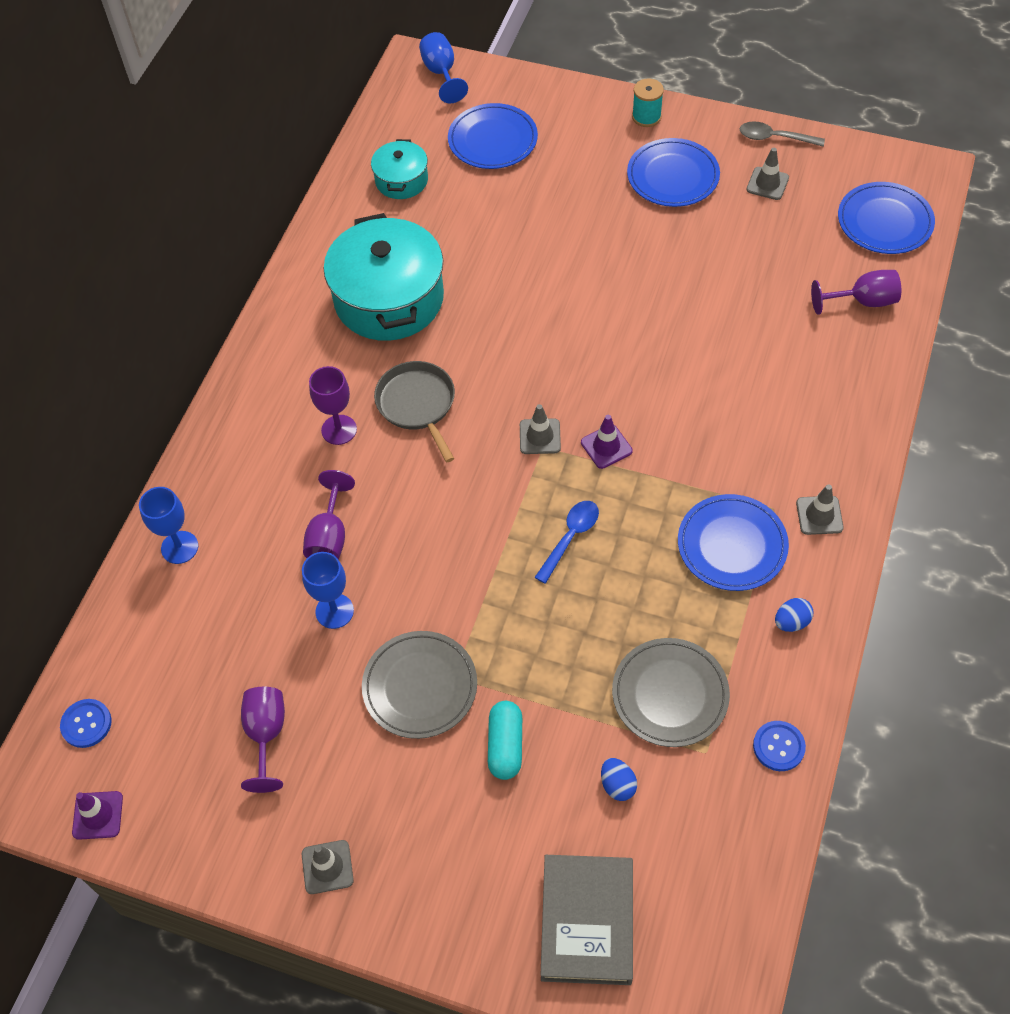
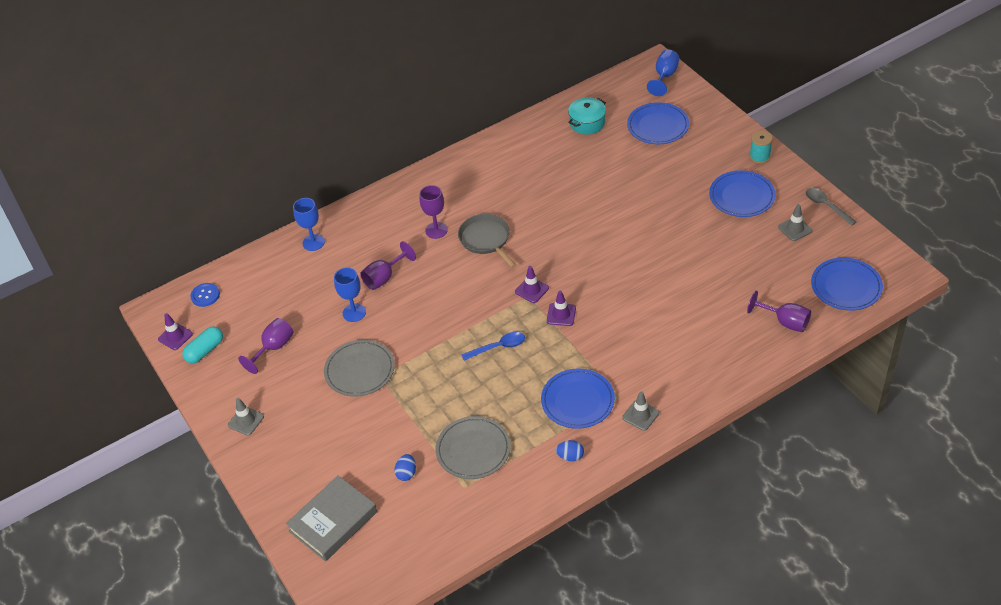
camera: 40 degrees right, 10 degrees down
turquoise pot [324,213,444,341] -> none
grey pan [374,361,455,462] -> grey pan turned 45 degrees counterclockwise [458,214,516,268]
turquoise capsule [488,701,522,780] -> turquoise capsule moved to [182,326,223,364]
grey traffic cone [520,404,561,454] -> purple traffic cone [515,266,549,303]
blue button [753,721,806,771] -> none

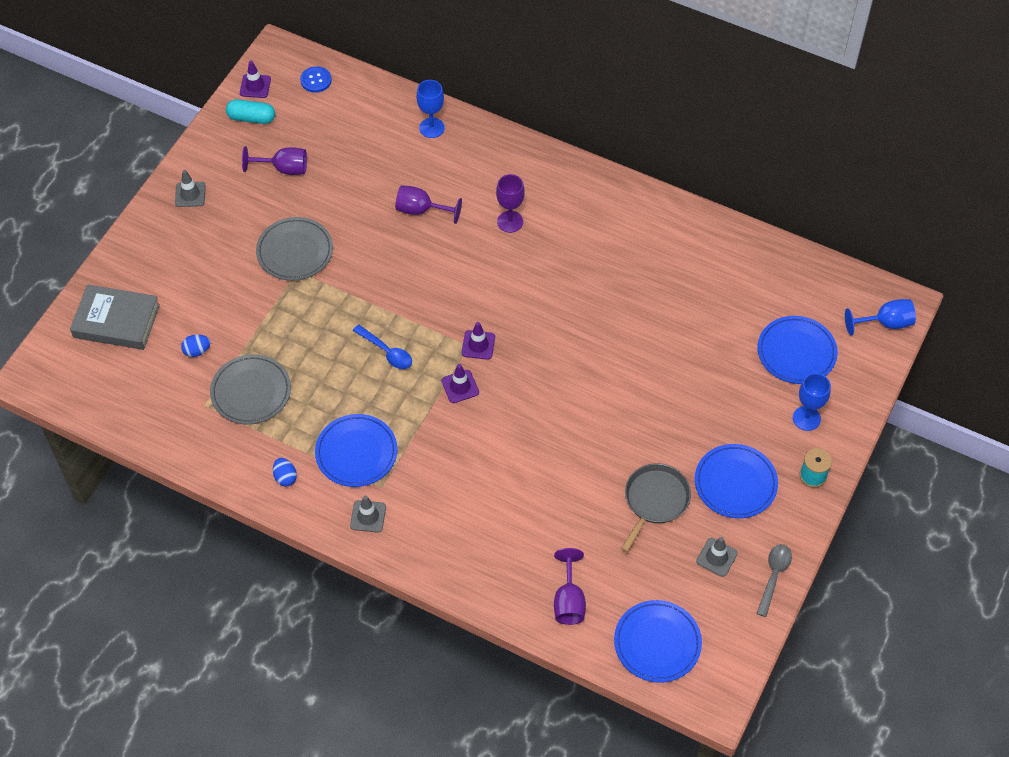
camera: 55 degrees right, 10 degrees up
blue goblet [334,267,366,322] -> blue goblet moved to [793,373,831,431]
grey pan [458,214,516,268] -> grey pan moved to [621,463,691,552]
turquoise pot [568,98,606,135] -> none

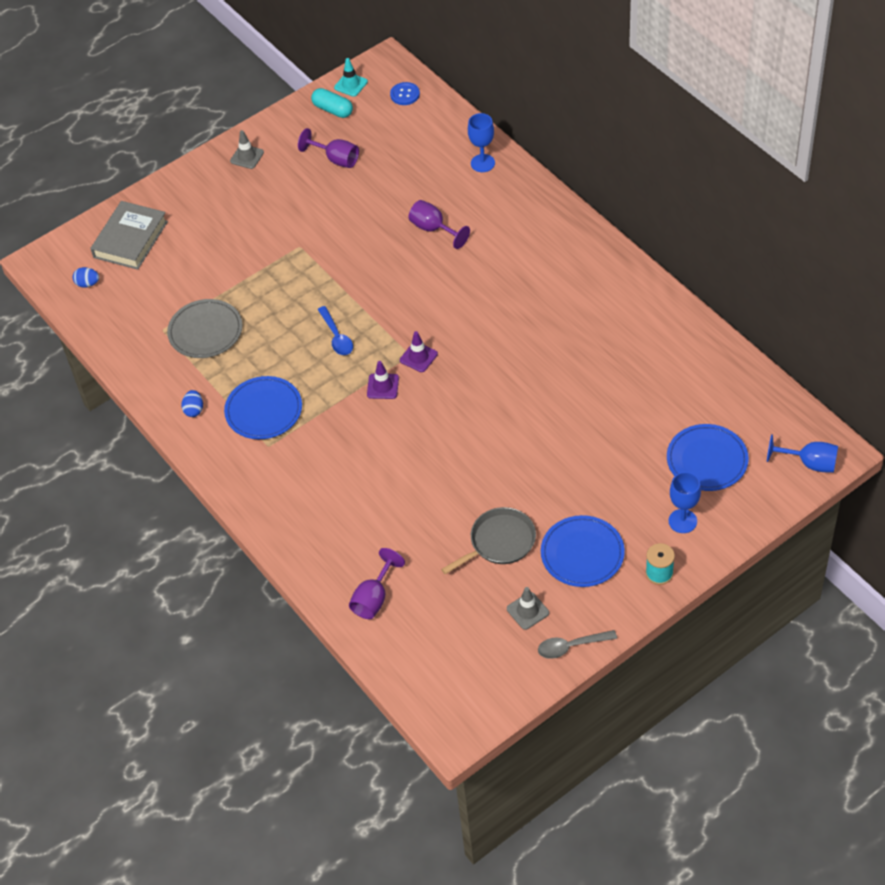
camera: 30 degrees right, 5 degrees down
grey book [70,284,160,350] -> grey book turned 75 degrees clockwise [90,201,168,270]
blue egg [181,334,210,357] -> blue egg moved to [73,267,99,288]
purple traffic cone [240,61,271,98] -> turquoise traffic cone [334,58,368,97]
grey plate [256,217,333,281] -> none
grey traffic cone [350,495,386,533] -> none
purple goblet [496,174,525,233] -> none
blue plate [614,600,702,683] -> none
grey spoon [756,544,792,617] -> grey spoon turned 150 degrees counterclockwise [538,630,617,659]

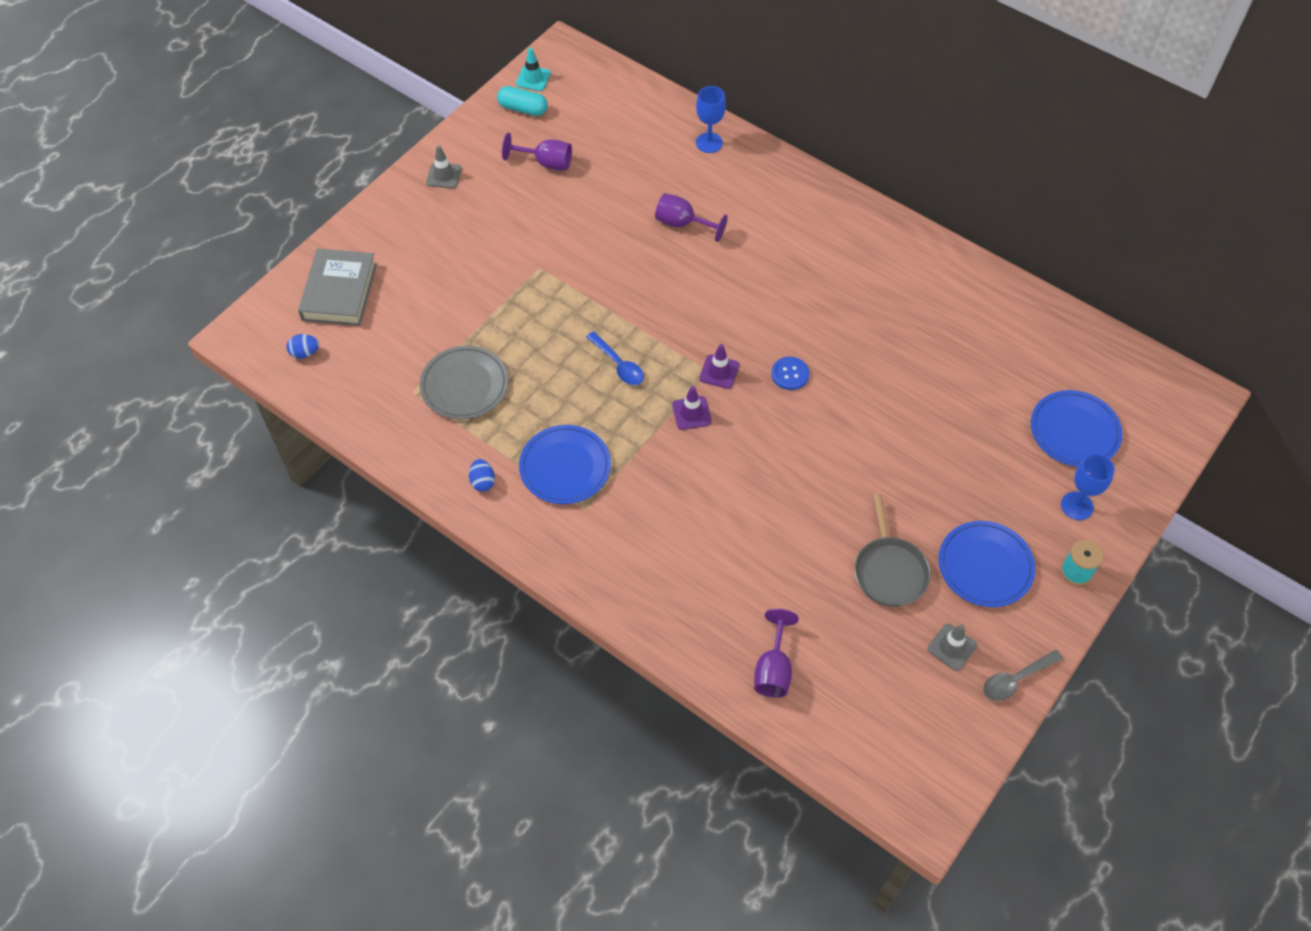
camera: 20 degrees left, 5 degrees up
blue button [390,82,420,105] -> blue button moved to [771,357,809,390]
grey pan [441,507,536,574] -> grey pan turned 135 degrees clockwise [854,494,931,607]
blue goblet [767,434,838,473] -> none

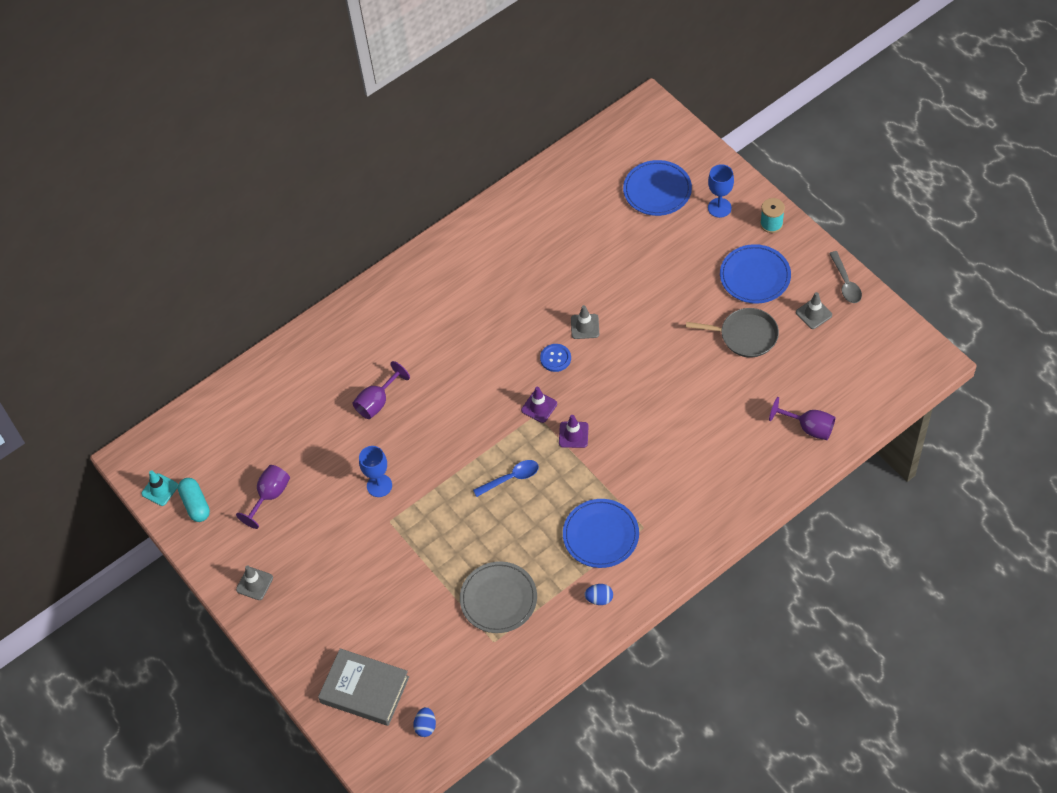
camera: 70 degrees left, 0 degrees up
turquoise capsule [497,86,548,116] -> turquoise capsule turned 60 degrees counterclockwise [178,478,210,522]
blue goblet [696,86,726,153] -> blue goblet moved to [359,446,392,497]
none -> grey traffic cone [571,305,599,339]

